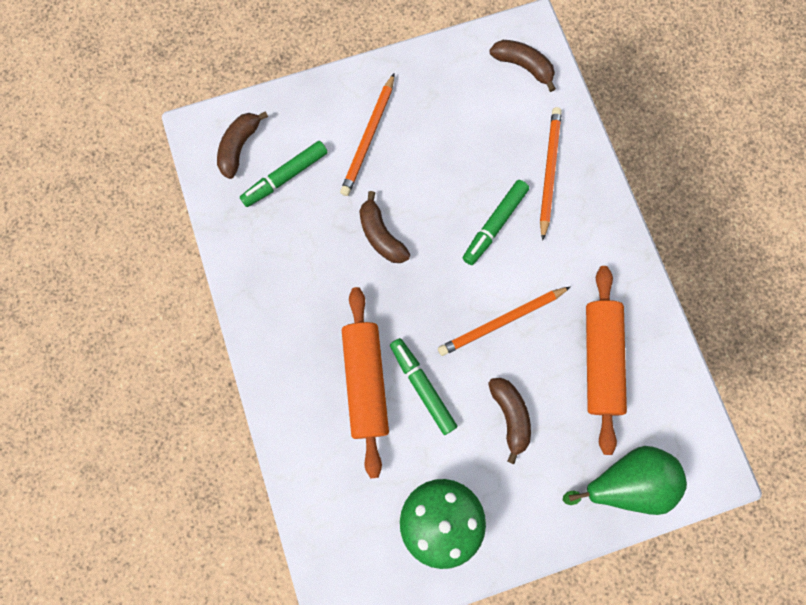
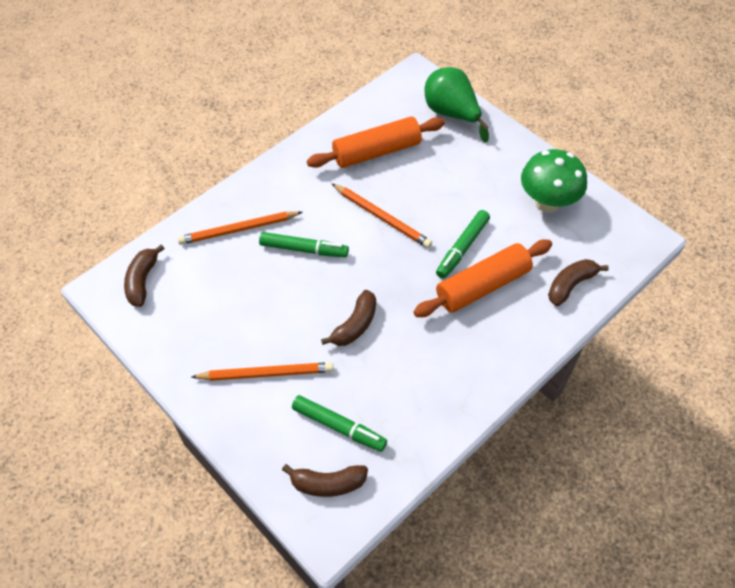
camera: 115 degrees left, 20 degrees down
brown banana [488,378,531,464] -> brown banana moved to [548,259,609,306]

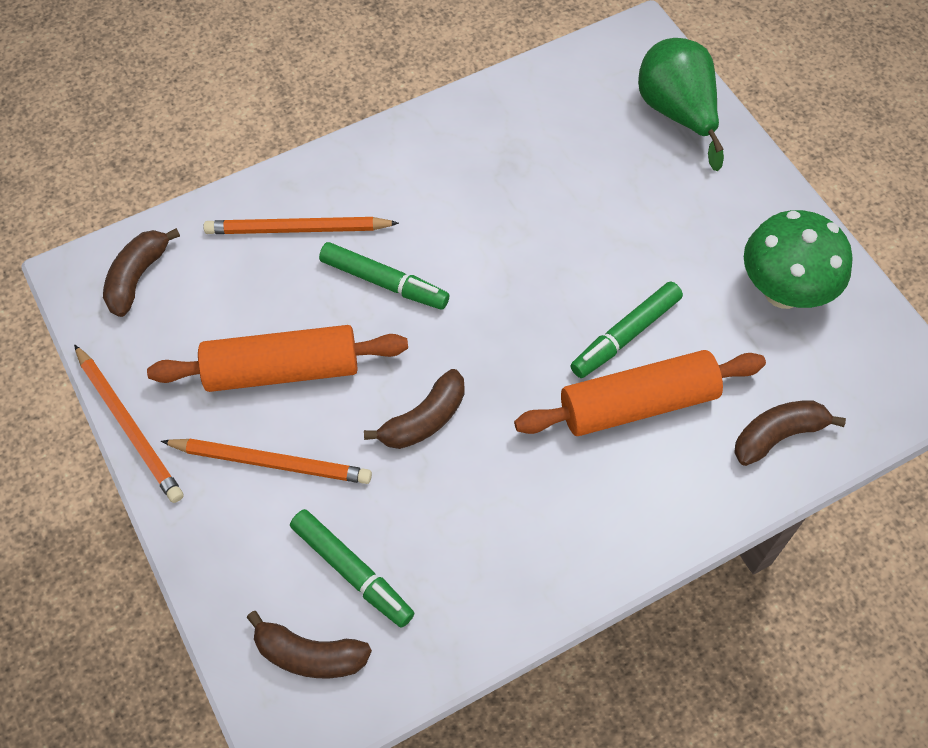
camera: 15 degrees right, 5 degrees up
orange rolling pin [307,117,445,168] -> orange rolling pin moved to [147,325,408,392]
orange pencil [331,183,432,248] -> orange pencil moved to [74,344,184,503]

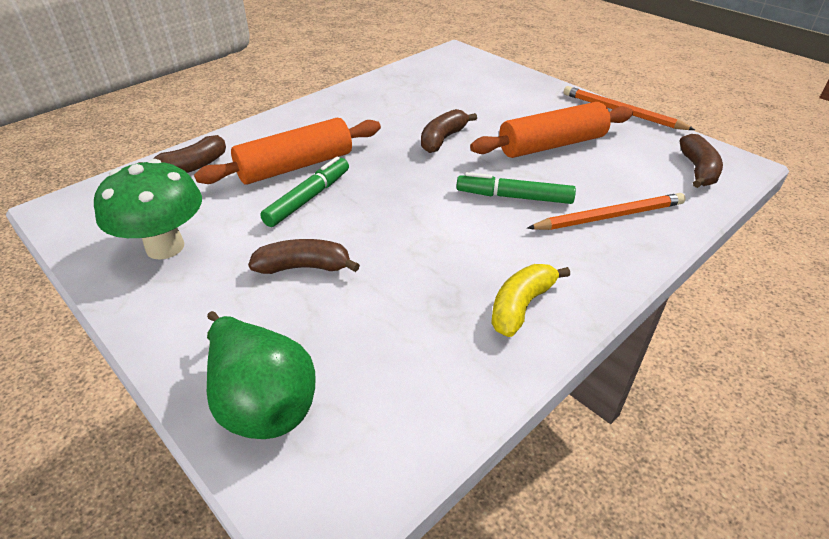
camera: 165 degrees right, 20 degrees down
orange pencil [161,439,372,484] -> none
brown banana [247,611,372,678] -> brown banana moved to [248,239,360,274]
green marker [290,509,414,628] -> none
none -> yellow banana [491,264,570,337]

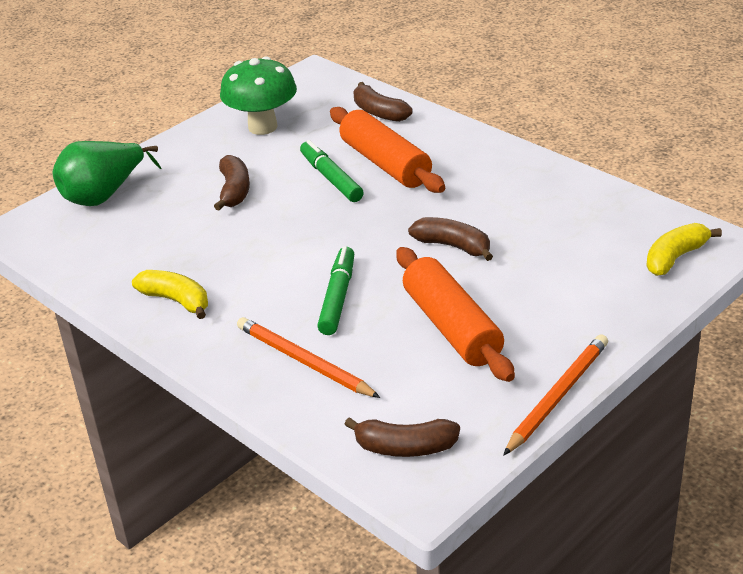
camera: 90 degrees right, 5 degrees down
green marker [260,156,349,227] -> green marker turned 150 degrees counterclockwise [300,140,364,202]
orange pencil [527,193,686,230] -> orange pencil turned 150 degrees clockwise [237,317,381,398]
none -> yellow banana [646,223,722,276]

